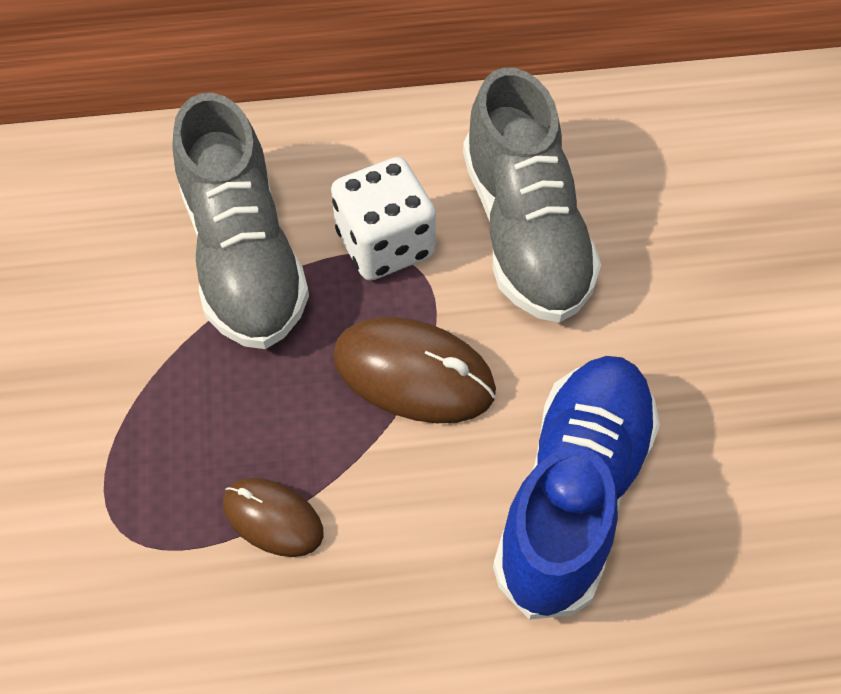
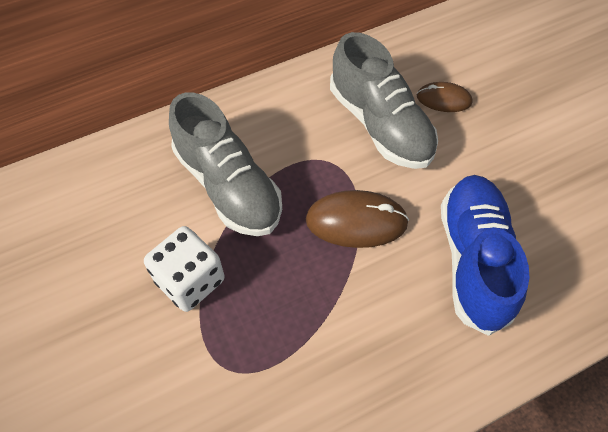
camera: 20 degrees left, 0 degrees up
brown mouse [223,478,324,557] -> brown mouse moved to [417,82,473,112]
white dice [331,157,436,281] -> white dice moved to [144,226,225,312]

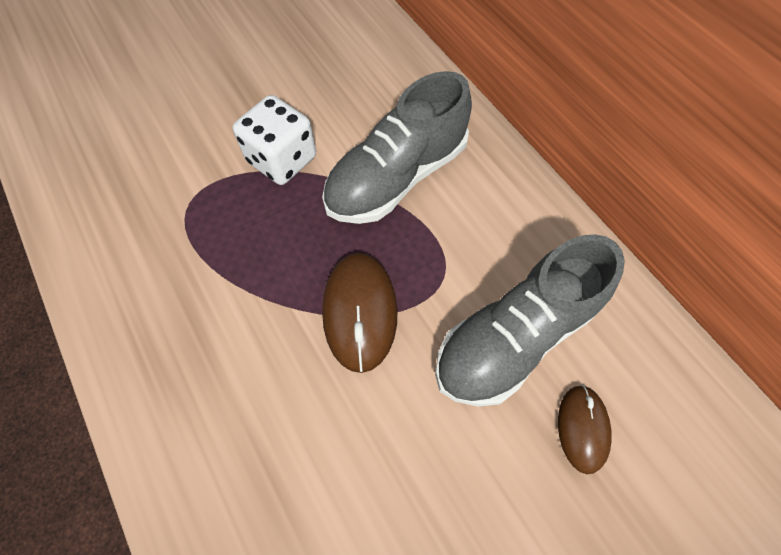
camera: 85 degrees right, 5 degrees up
blue shoe [441,175,530,336] -> none

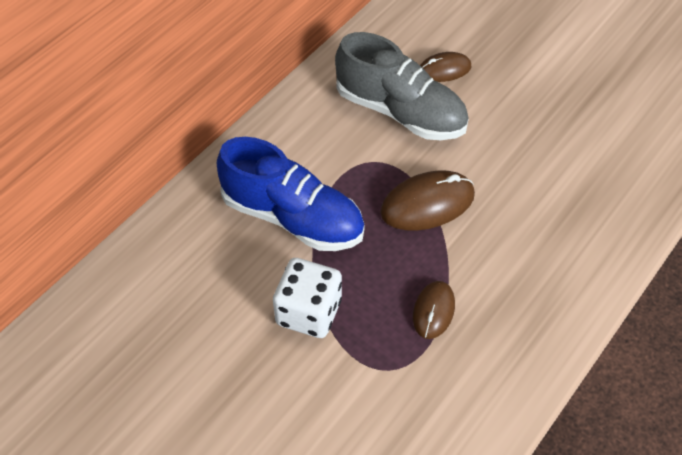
camera: 110 degrees left, 10 degrees down
grey shoe [322,71,472,224] -> blue shoe [216,137,365,251]
none -> brown mouse [413,281,455,339]

